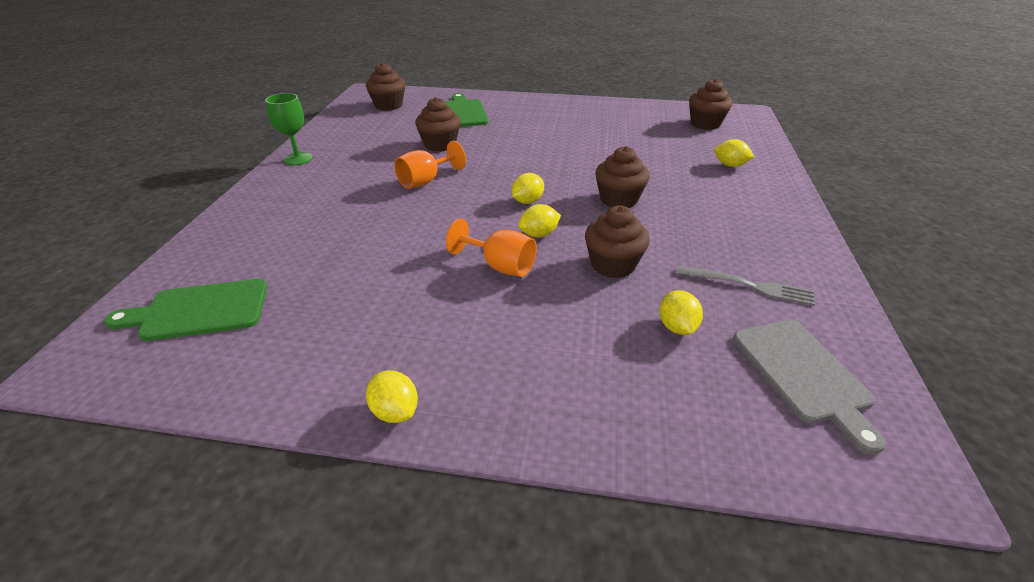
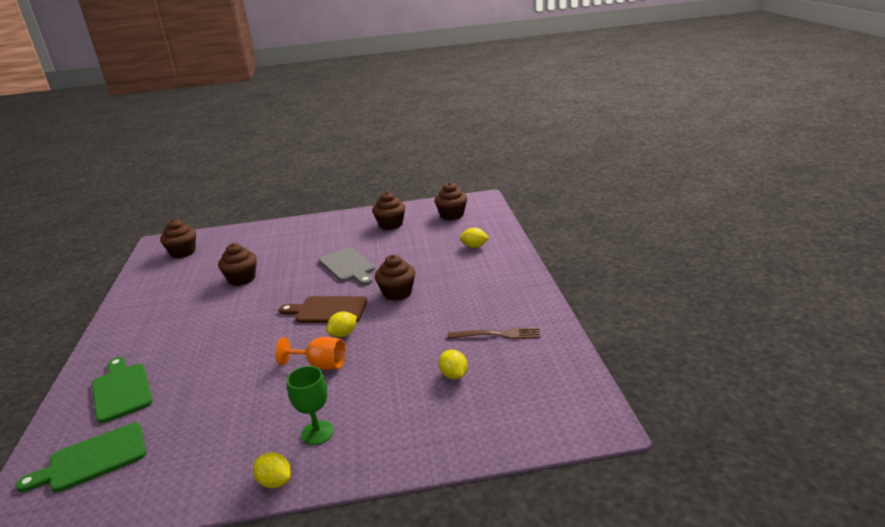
camera: 15 degrees left, 10 degrees down
green goblet [265,93,313,165] -> green goblet moved to [287,366,334,445]
orange goblet [394,141,466,189] -> none
green cutting board [445,93,489,127] -> green cutting board moved to [92,357,153,423]
yellow lemon [512,173,544,204] -> brown cutting board [279,296,367,323]
brown cupcake [585,205,650,278] -> brown cupcake moved to [372,192,405,230]
grey fork [676,265,815,306] -> brown fork [448,327,540,339]
grey cutting board [733,320,886,455] -> grey cutting board moved to [319,247,375,285]

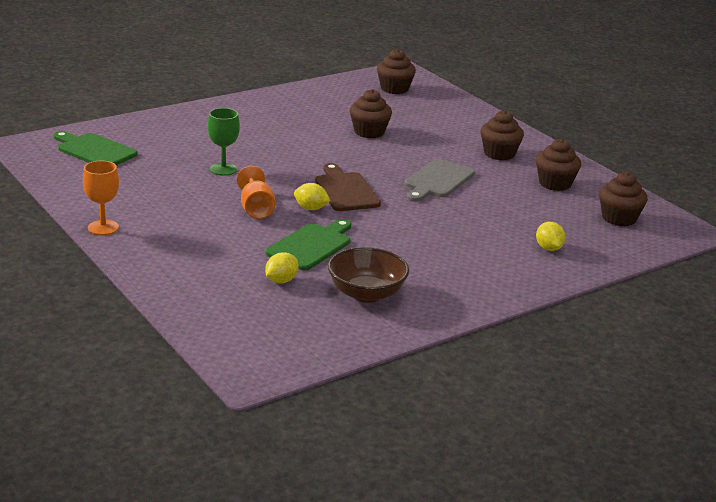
camera: 60 degrees right, 0 degrees up
green cutting board [92,357,153,423] -> green cutting board moved to [265,219,351,270]
yellow lemon [253,453,291,488] -> orange goblet [83,161,119,235]
green goblet [287,366,334,445] -> green goblet moved to [208,108,240,176]
brown cupcake [375,255,415,301] -> brown cupcake moved to [481,110,524,160]
brown fork [448,327,540,339] -> brown bowl [328,247,409,303]

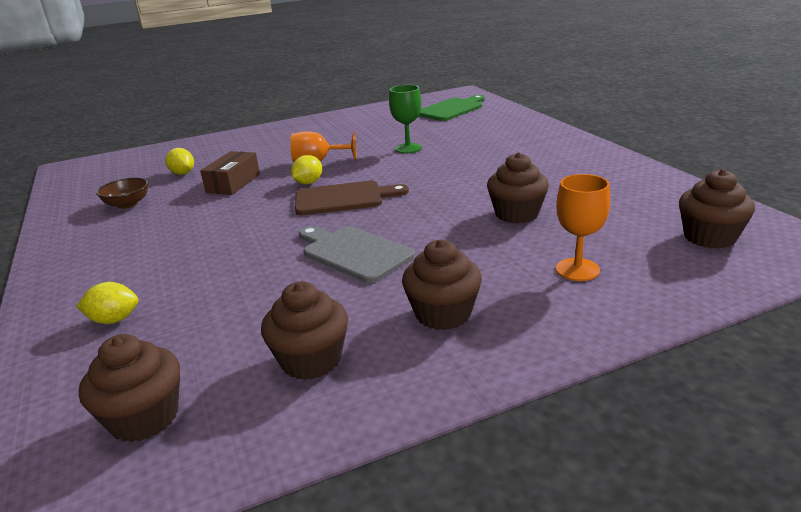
camera: 105 degrees right, 0 degrees up
orange goblet [83,161,119,235] -> orange goblet moved to [556,174,610,281]
green cutting board [265,219,351,270] -> brown box [200,151,260,195]
brown bowl [328,247,409,303] -> brown bowl [96,178,148,209], size x0.64

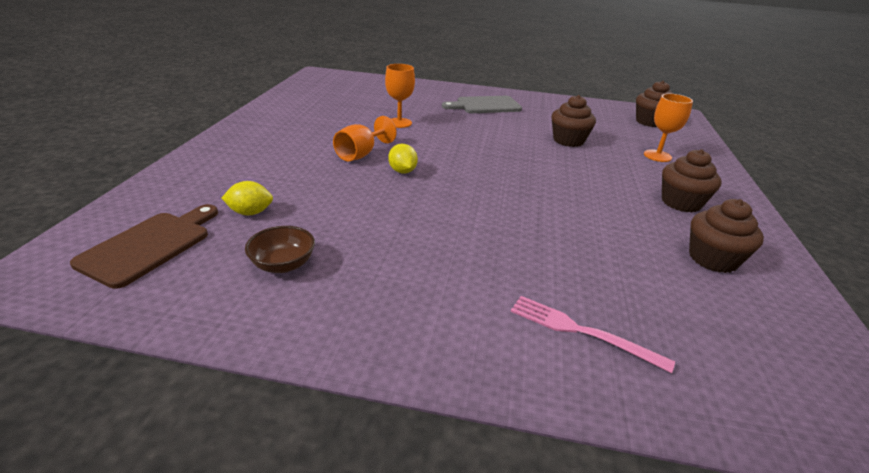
camera: 60 degrees left, 5 degrees up
yellow lemon [76,282,138,324] -> pink fork [511,296,675,373]
brown cupcake [79,334,180,442] -> none
brown box [200,151,260,195] -> none
brown cutting board [295,180,409,215] -> brown cutting board moved to [70,204,218,289]
grey cutting board [299,226,415,283] -> grey cutting board moved to [442,96,522,113]
green goblet [389,85,422,153] -> orange goblet [385,64,415,128]
green cutting board [419,95,485,121] -> none

